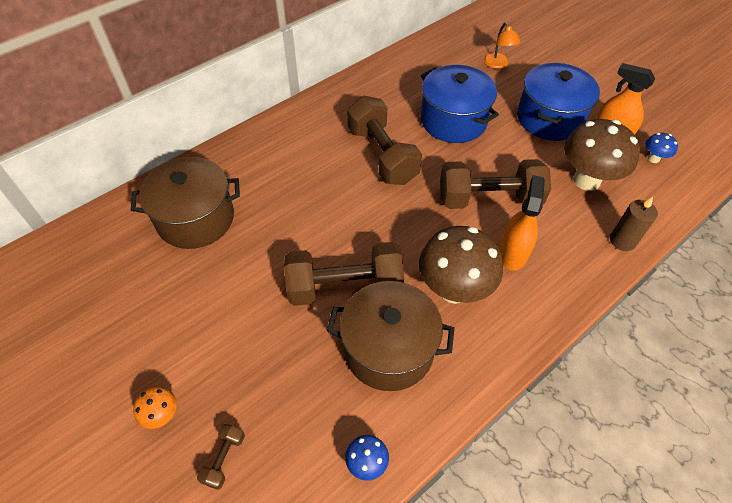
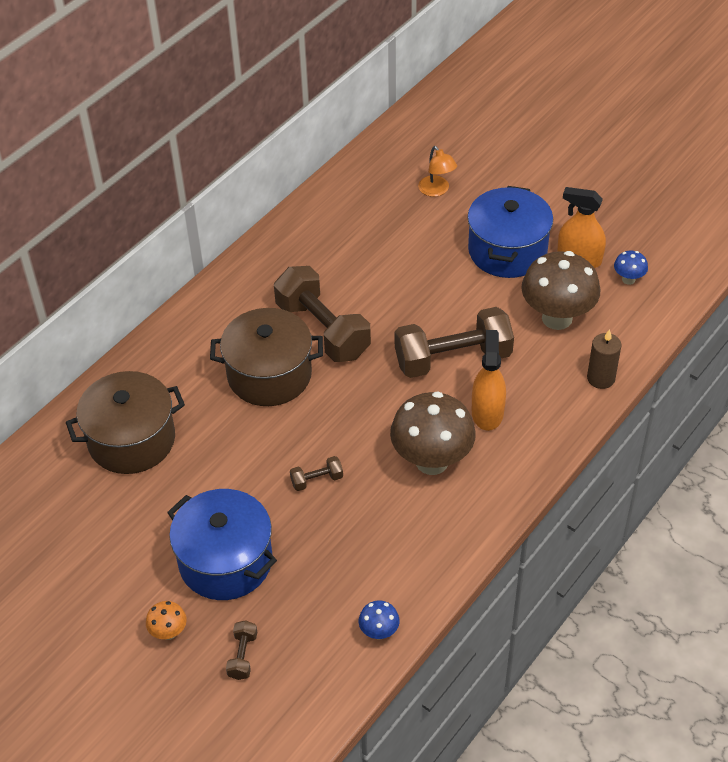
camera: 10 degrees left, 5 degrees down
brown dumbbell [284,242,404,306] -> brown dumbbell [290,456,343,491], size x0.42
brown pot [327,281,455,391] -> brown pot moved to [210,308,323,406]
blue pot [421,65,499,143] -> blue pot moved to [167,489,277,600]

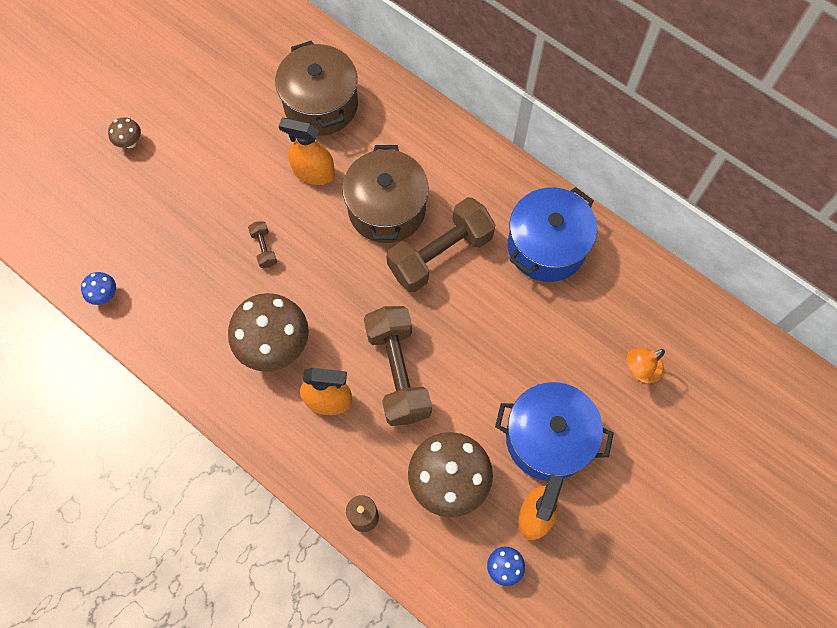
camera: 90 degrees right, 20 degrees up
orange mushroom [146,601,187,640] -> brown mushroom [108,117,141,148]
blue pot [167,489,277,600] -> blue pot moved to [508,187,597,282]
brown dumbbell [226,620,257,680] -> none
none -> orange spray bottle [279,118,335,185]

